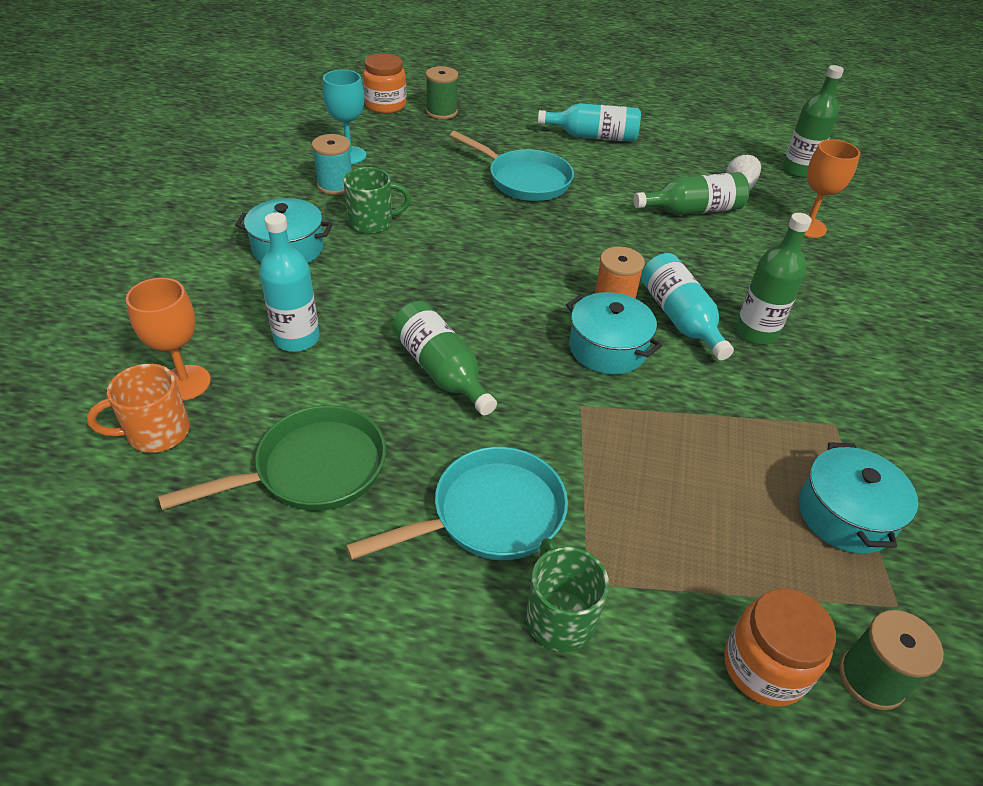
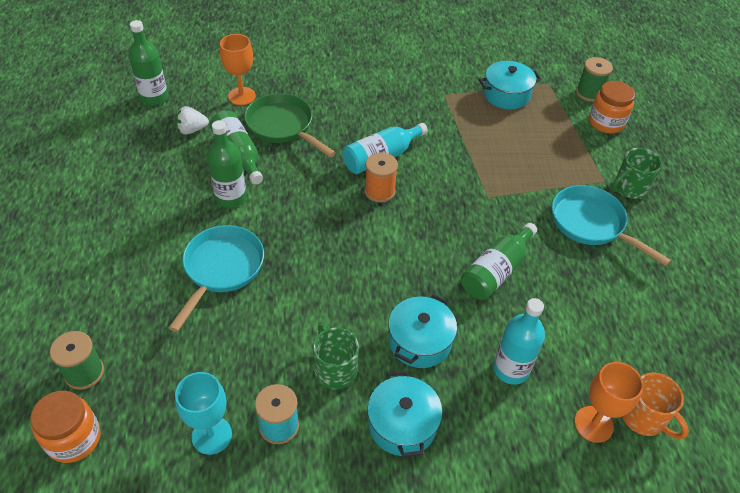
camera: 105 degrees left, 5 degrees up
green pan [158,406,386,511] -> green pan moved to [244,93,336,157]
turquoise bottle [538,103,641,142] -> none
turquoise pot [566,292,662,375] -> turquoise pot moved to [388,294,457,368]
green bottle [736,213,812,345] -> green bottle moved to [207,120,246,208]

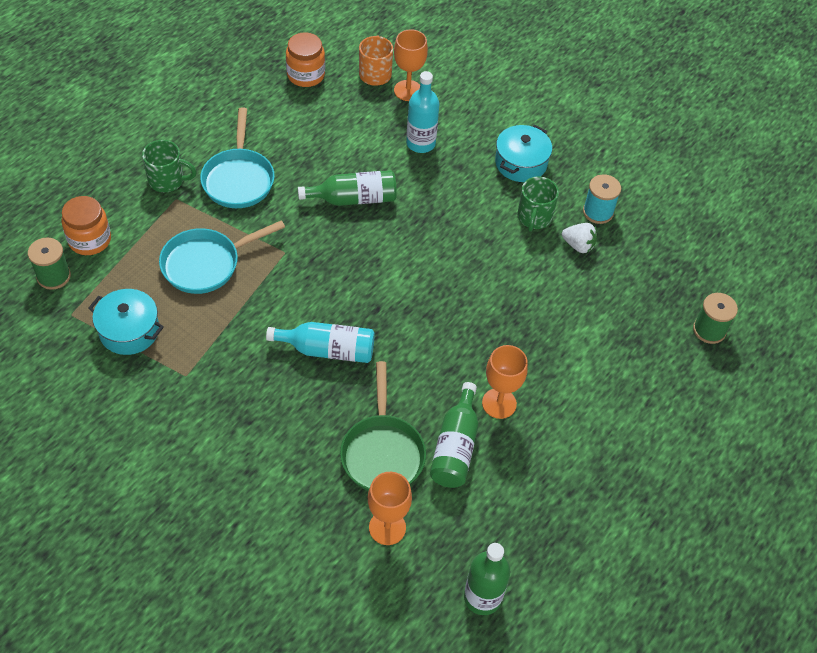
camera: 140 degrees left, 5 degrees up
orange jar [30,391,100,463] -> orange jar moved to [286,32,325,87]
turquoise pan [169,225,264,332] -> turquoise pan moved to [159,220,285,294]
white strawberry [175,106,209,135] -> white strawberry moved to [562,223,597,253]
turquoise goblet [175,372,232,455] -> none
green bottle [207,120,246,208] -> orange goblet [482,345,528,419]
orange spool [364,153,398,203] -> none
turquoise pot [388,294,457,368] -> none

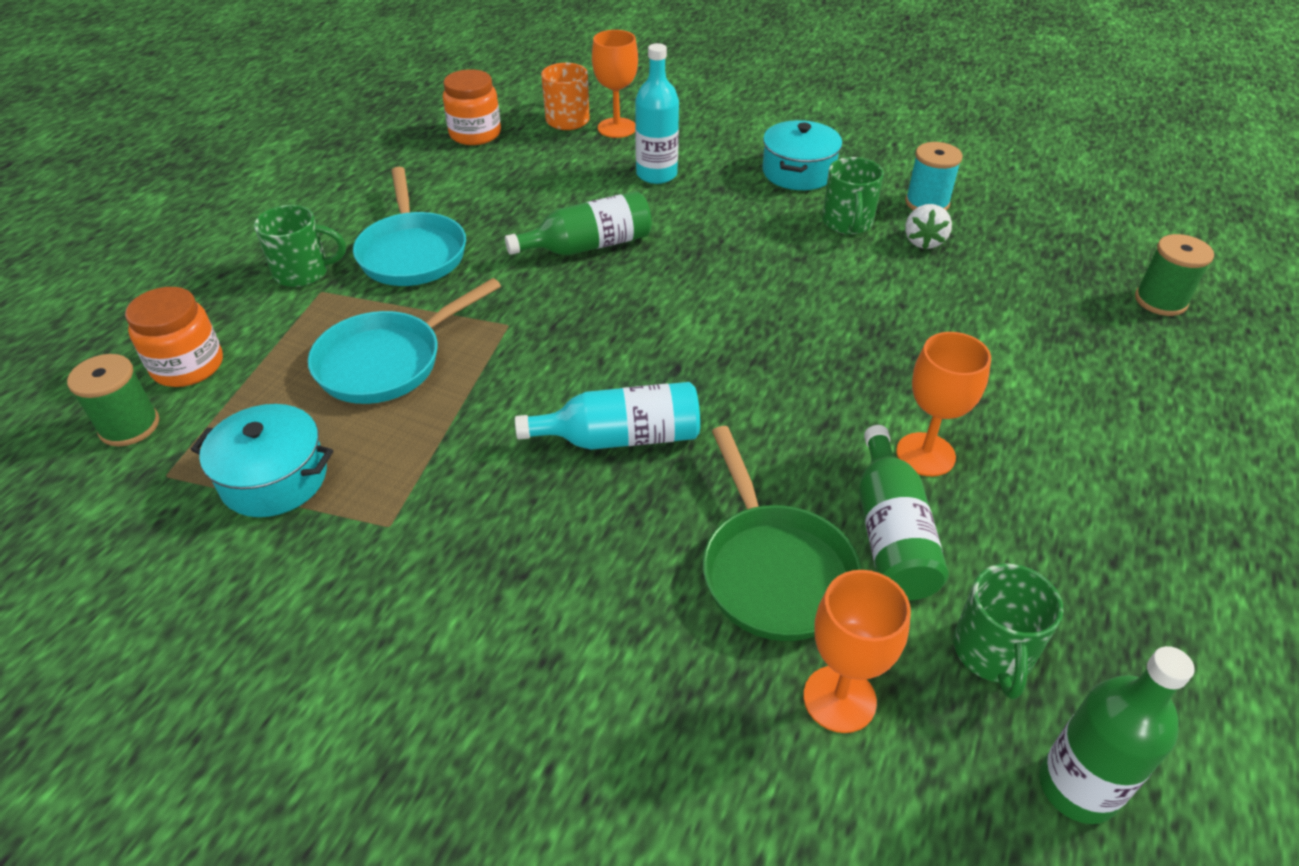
camera: 10 degrees left, 10 degrees down
white strawberry [562,223,597,253] -> white strawberry turned 90 degrees clockwise [905,204,952,249]
none -> green mug [953,564,1063,700]

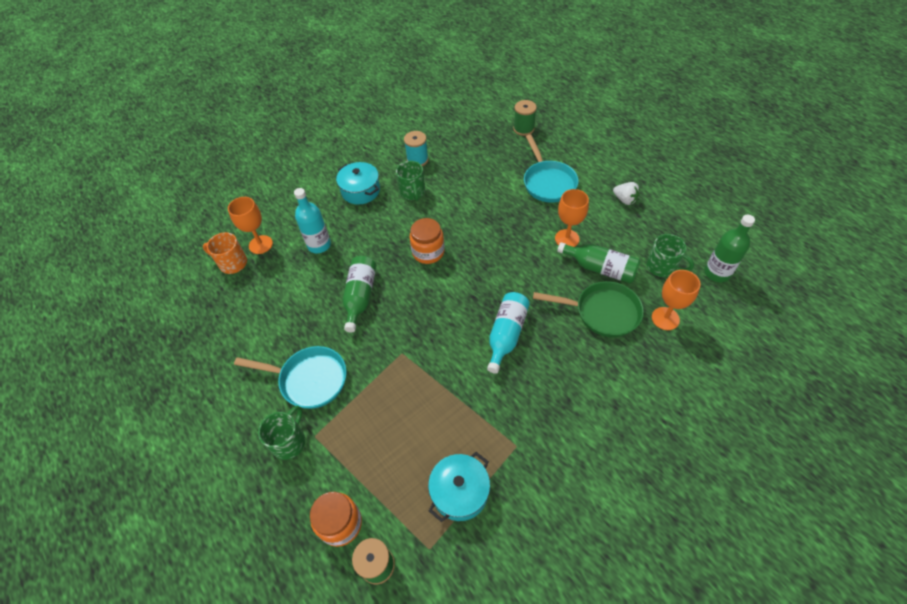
camera: 60 degrees left, 10 degrees up
turquoise pan [308,278,501,404] -> turquoise pan moved to [524,135,579,203]
orange jar [443,69,501,145] -> orange jar moved to [410,218,444,264]
green mug [822,157,884,235] -> green mug turned 45 degrees clockwise [396,161,425,201]
white strawberry [905,204,952,249] -> white strawberry moved to [613,182,640,205]

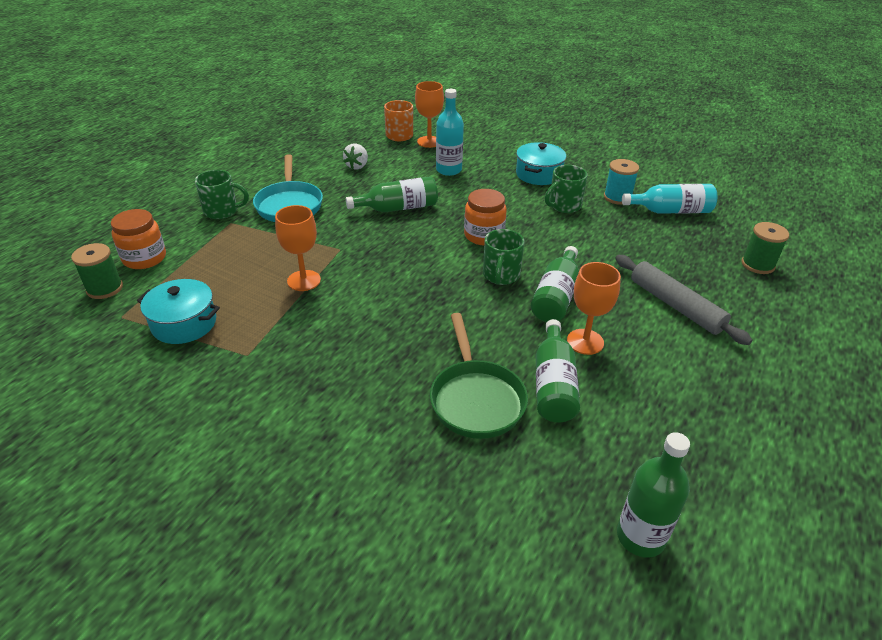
camera: 65 degrees right, 15 degrees down
turquoise bottle [487,292,530,374] -> turquoise bottle moved to [622,184,717,214]
turquoise pan [524,135,579,203] -> grey rolling pin [615,255,752,345]
white strawberry [613,182,640,205] -> white strawberry moved to [343,144,368,169]
green mug [647,234,694,277] -> green mug moved to [483,229,524,285]
orange goblet [652,270,701,330] -> orange goblet moved to [275,205,321,291]
none -> green bottle [531,246,579,322]

